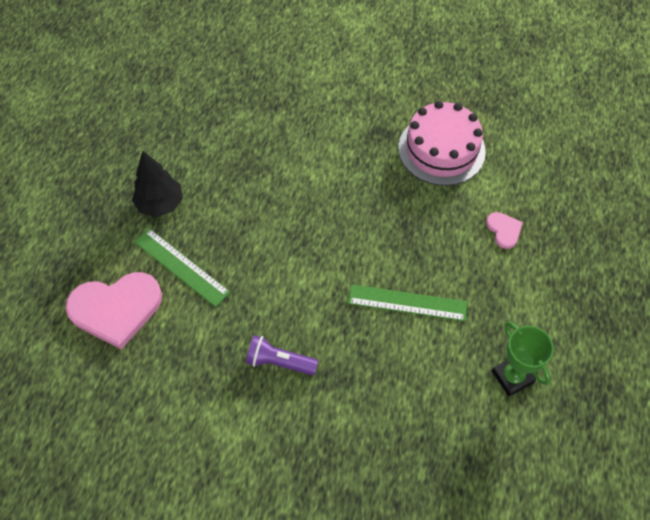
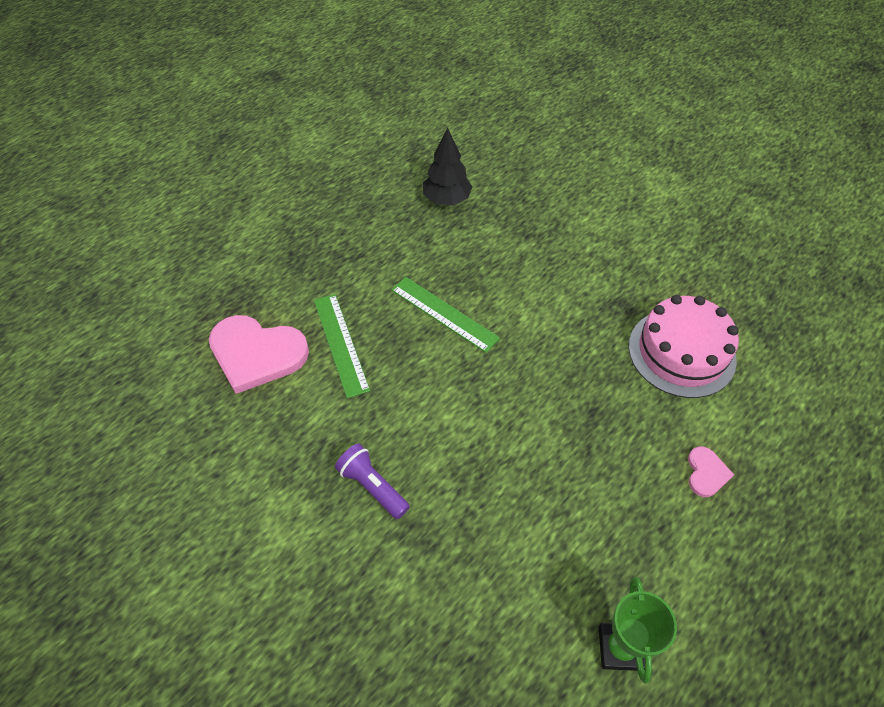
camera: 30 degrees right, 5 degrees down
black tree [132,150,183,217] -> black tree moved to [423,127,472,206]
green ruler [348,284,467,321] -> green ruler moved to [391,277,500,353]

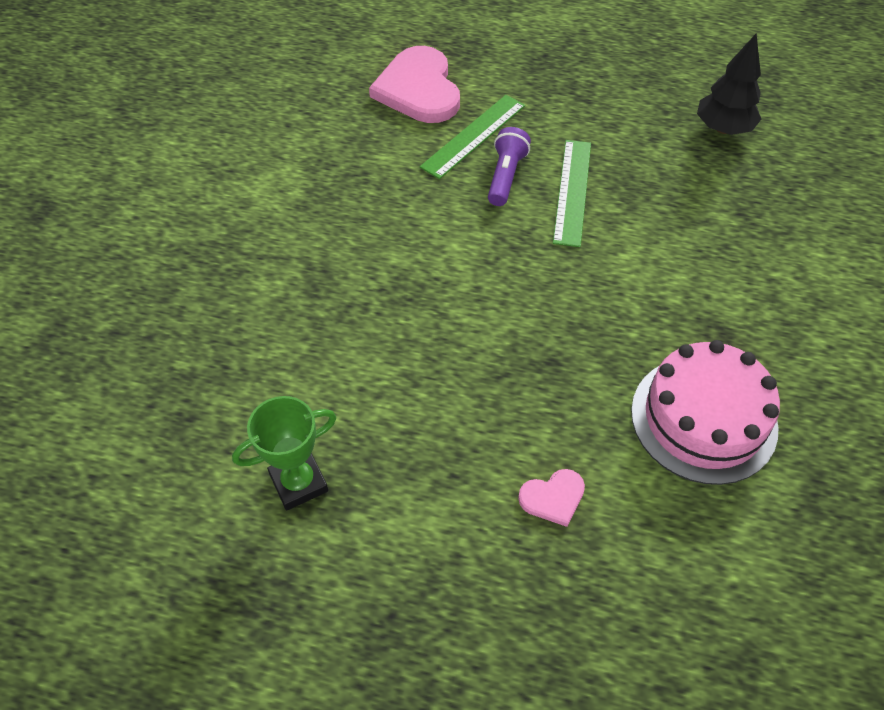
camera: 60 degrees right, 0 degrees up
purple flashlight [335,444,410,519] -> purple flashlight moved to [488,127,531,206]

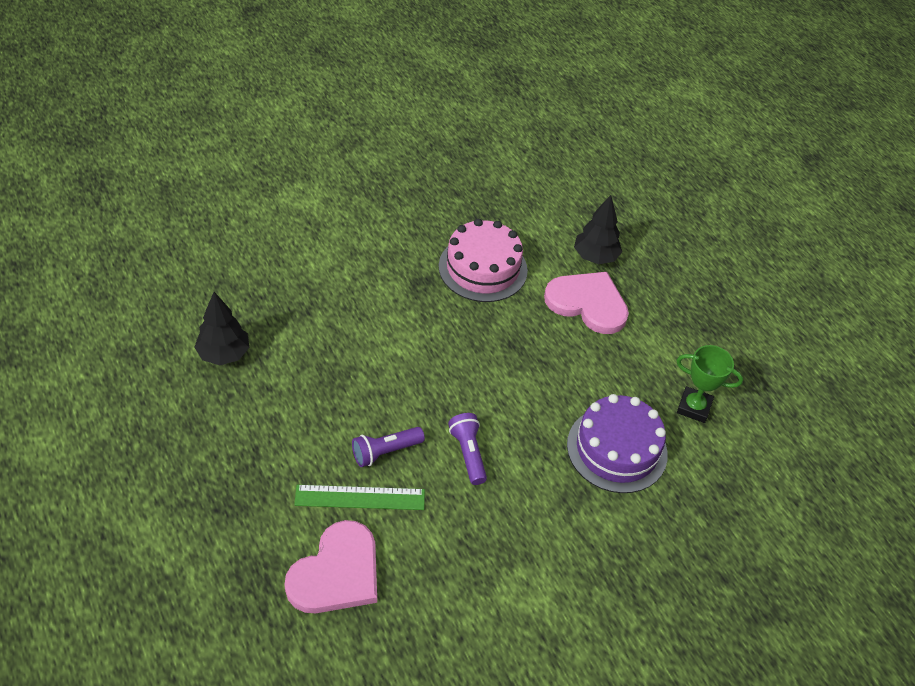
camera: 135 degrees left, 5 degrees down
pink heart [518,469,585,527] -> pink heart [544,272,629,334], size x2.13
green ruler [553,140,591,247] -> none
none -> purple flashlight [448,413,487,485]
none -> purple cake [567,394,668,493]
none -> black tree [574,195,622,264]

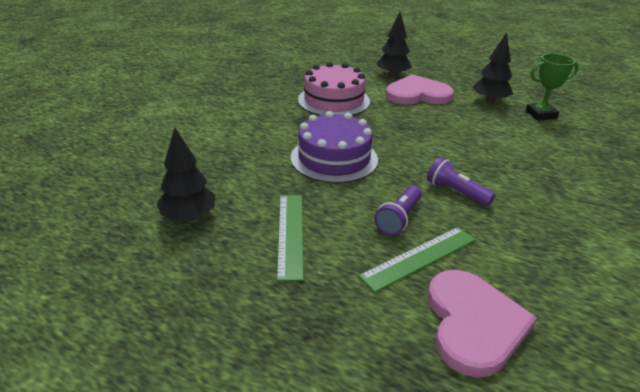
camera: 30 degrees left, 15 degrees down
purple cake [567,394,668,493] -> purple cake moved to [291,111,378,183]
none -> green ruler [277,195,304,281]
none -> black tree [472,32,513,103]

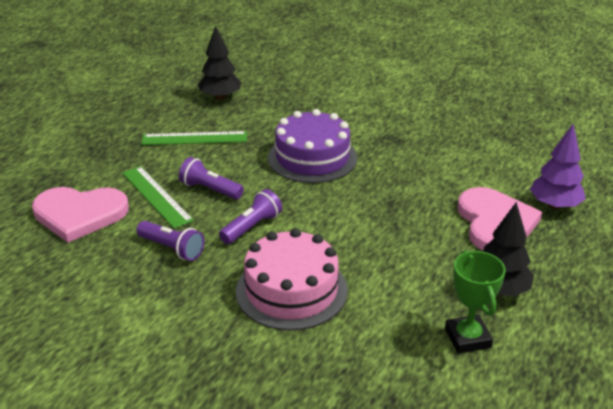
camera: 90 degrees right, 0 degrees up
pink cake [298,62,370,116] -> pink cake moved to [236,228,348,331]
black tree [376,12,412,77] -> purple tree [530,124,586,210]
none -> purple flashlight [136,221,204,261]

